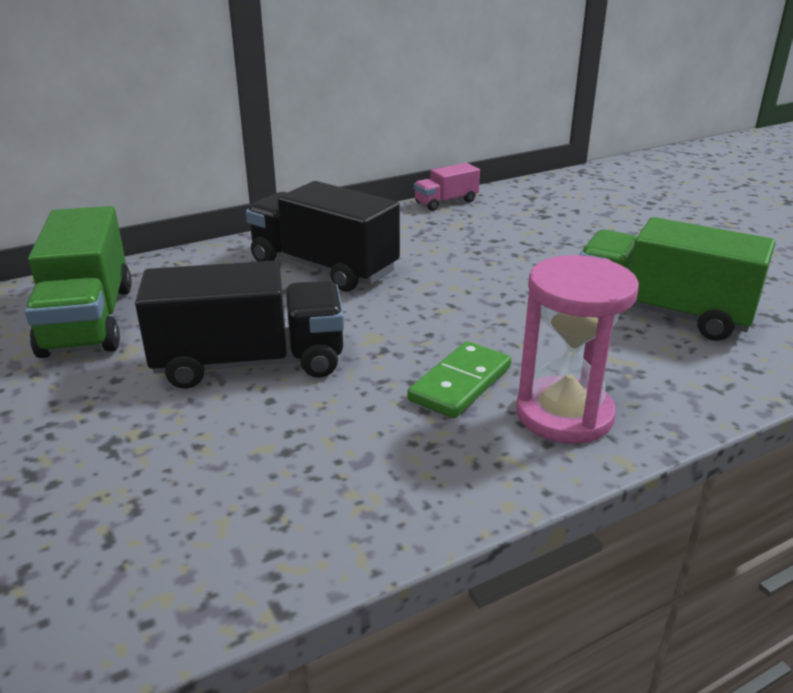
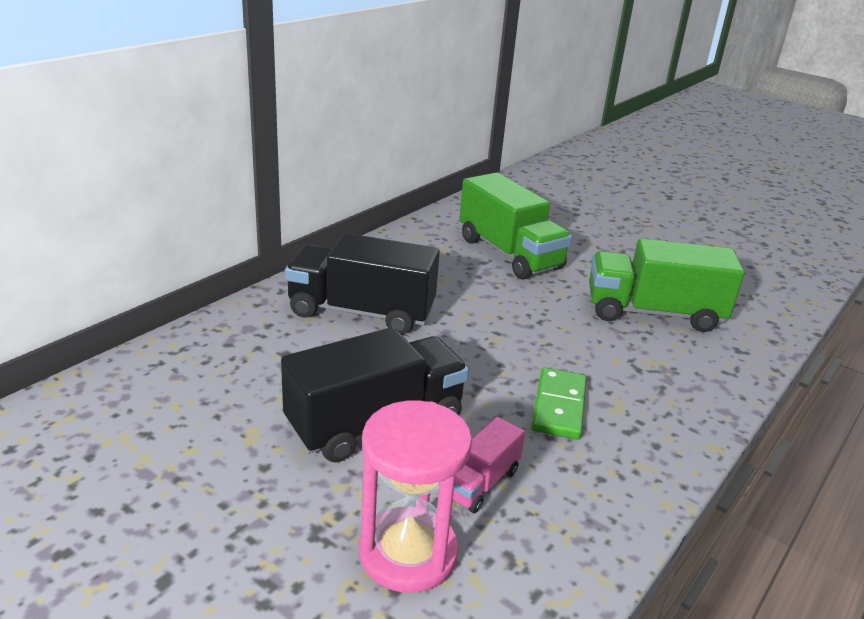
camera: 25 degrees left, 0 degrees up
green truck [25,206,132,358] -> green truck moved to [459,172,572,280]
pink truck [414,163,480,211] -> pink truck moved to [453,417,525,513]
pink hourglass [516,255,639,444] -> pink hourglass moved to [359,400,472,593]

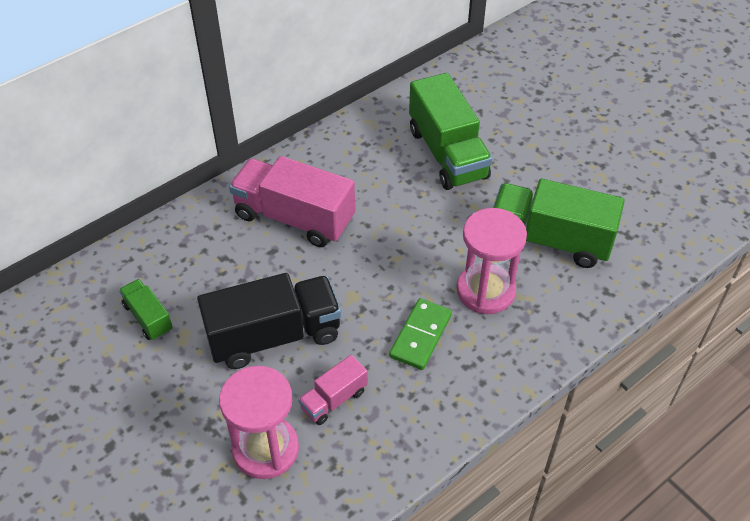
camera: 15 degrees right, 20 degrees up
black truck [285,233,440,334] -> pink truck [229,156,355,247]
none -> green truck [119,279,173,341]
none -> pink hourglass [457,208,527,314]

